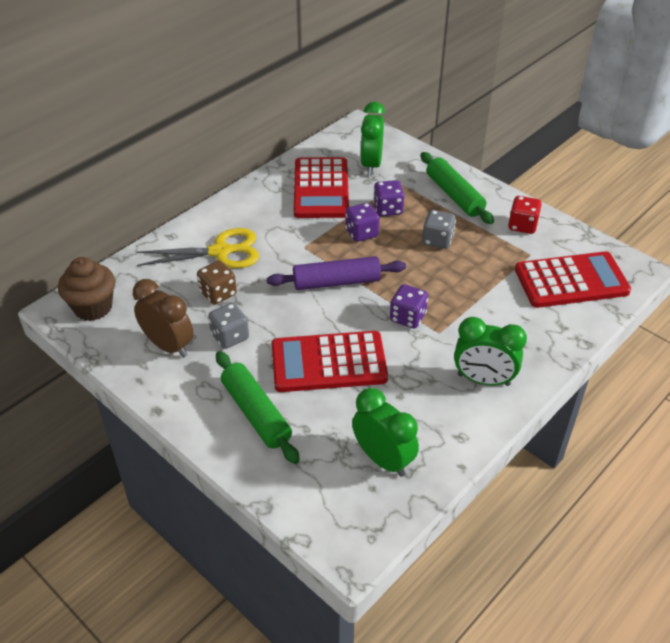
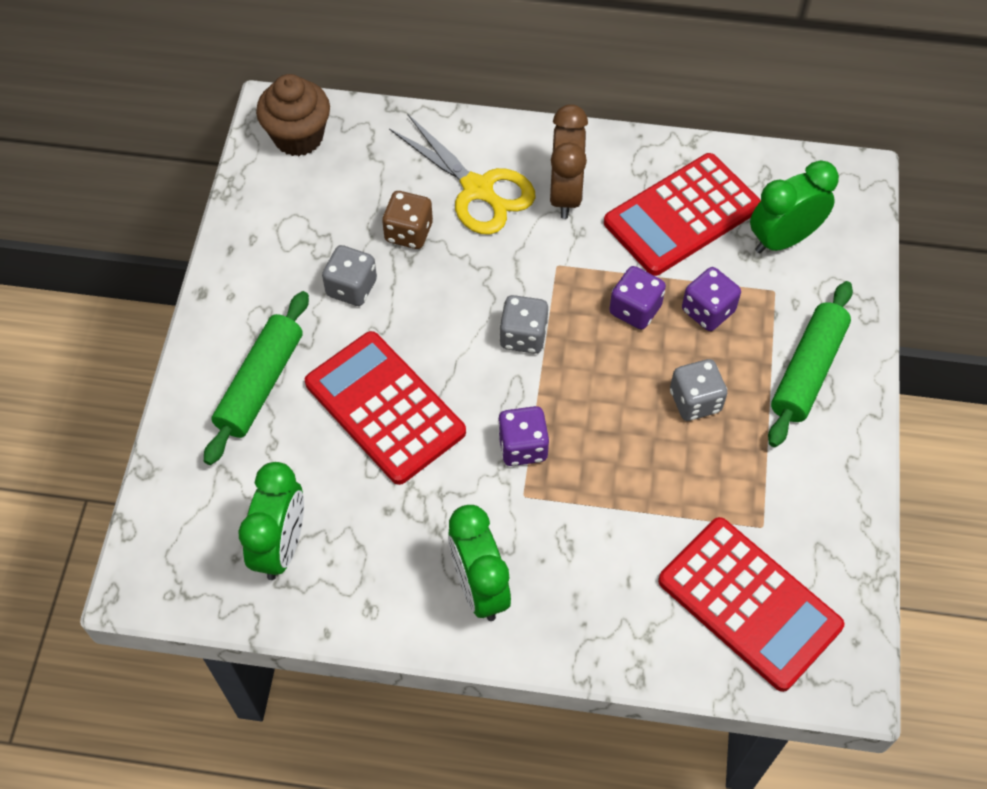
camera: 55 degrees right, 15 degrees up
brown clock [133,279,194,358] -> brown clock moved to [550,104,588,219]
purple rolling pin [267,256,406,290] -> grey dice [499,295,548,354]
red dice [508,196,542,234] -> none

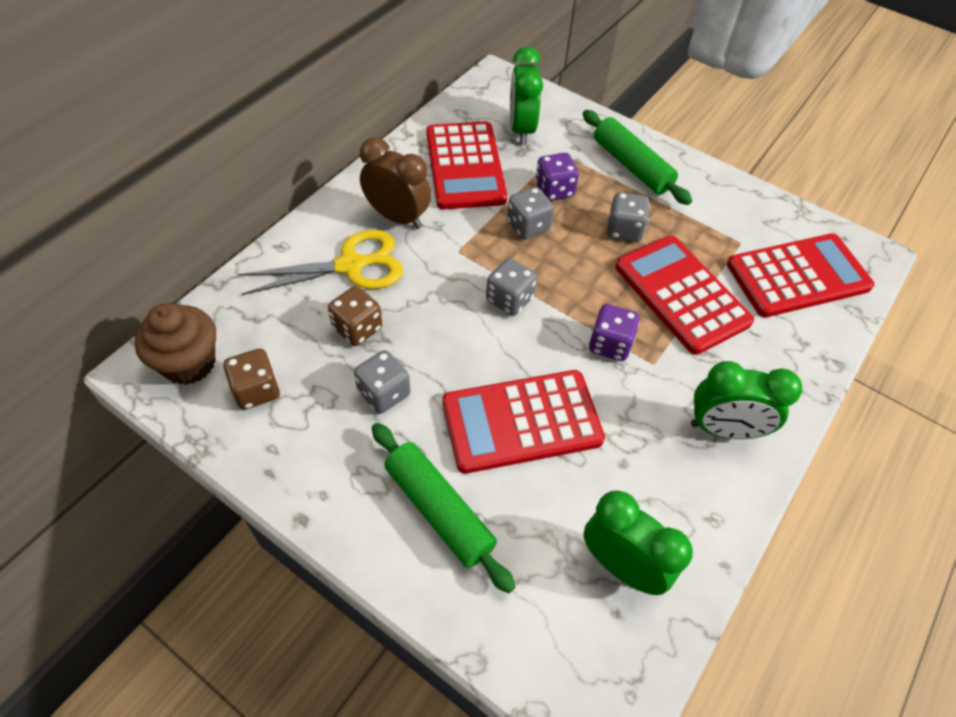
camera: 65 degrees left, 5 degrees down
purple dice [609,266,666,330] -> grey dice [507,187,554,239]
none -> brown dice [224,348,280,410]
none -> red calculator [615,235,754,355]

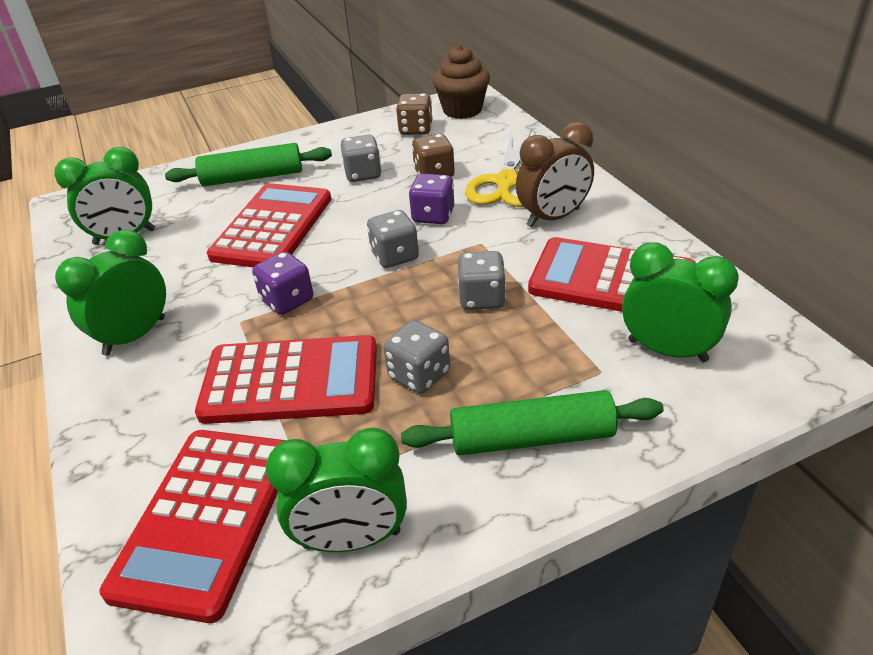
camera: 125 degrees right, 15 degrees down
purple dice [535,153,579,201] -> purple dice moved to [409,174,454,224]
none -> green clock [265,428,407,552]

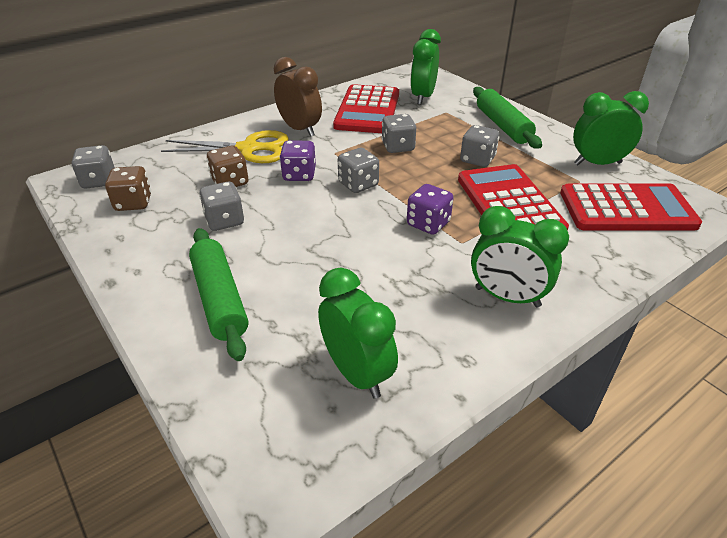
camera: 105 degrees left, 0 degrees up
red calculator [207,183,331,267] -> none
green clock [265,428,407,552] -> green clock turned 75 degrees counterclockwise [573,91,649,165]
brown cupcake [433,44,490,119] -> grey dice [71,145,115,189]

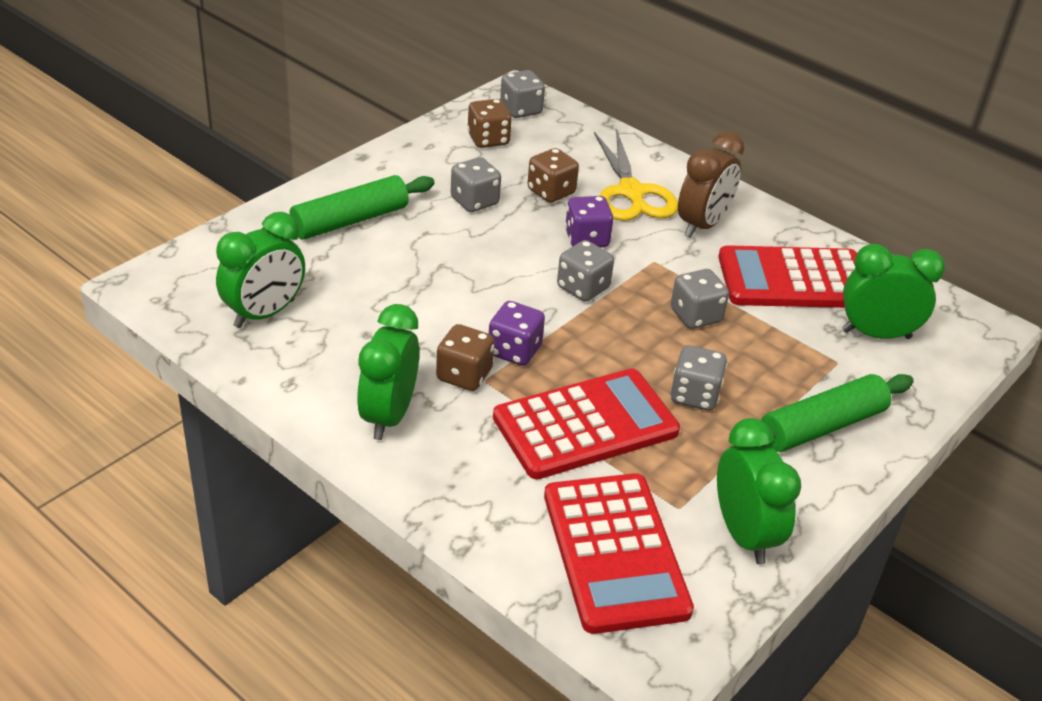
camera: 75 degrees right, 0 degrees up
none -> brown dice [436,324,494,391]

